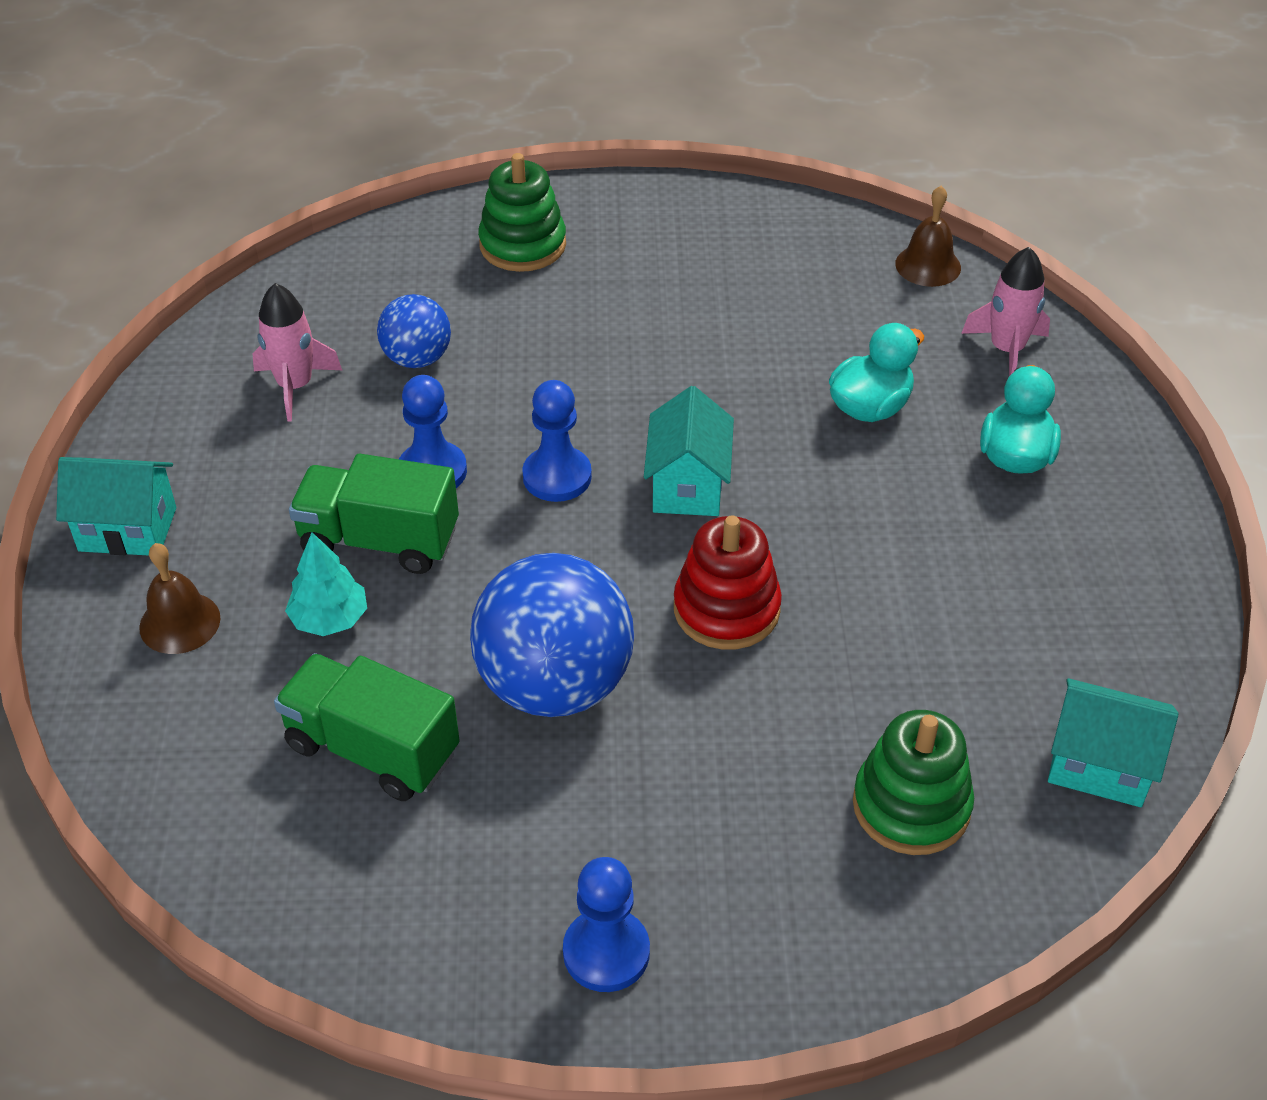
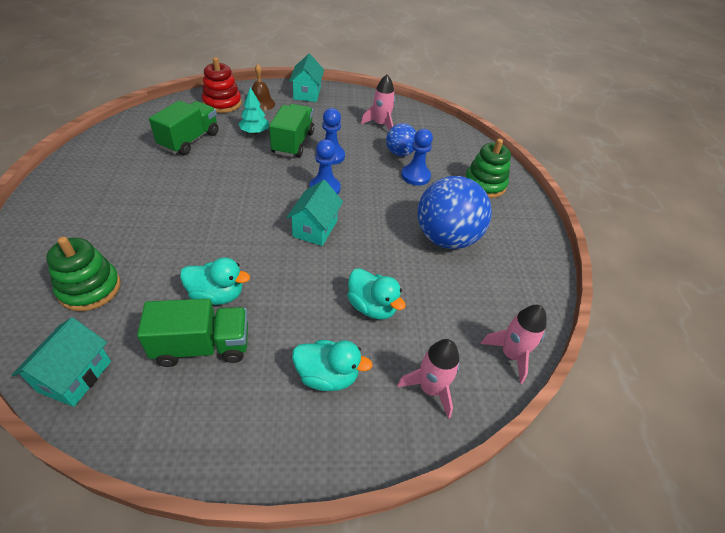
camera: 85 degrees right, 0 degrees up
blue ball [470,553,634,717] -> blue ball moved to [418,176,492,249]
blue pawn [563,857,650,992] -> blue pawn moved to [401,129,433,186]
turquoise house [644,386,734,516] -> turquoise house turned 75 degrees counterclockwise [286,180,343,246]
red stacking toy [674,516,782,650] -> red stacking toy moved to [202,57,242,113]
brown bell [895,186,961,287] -> pink rocket [481,305,547,384]
none -> green truck [137,299,248,367]
none -> turquoise duck [180,258,250,305]

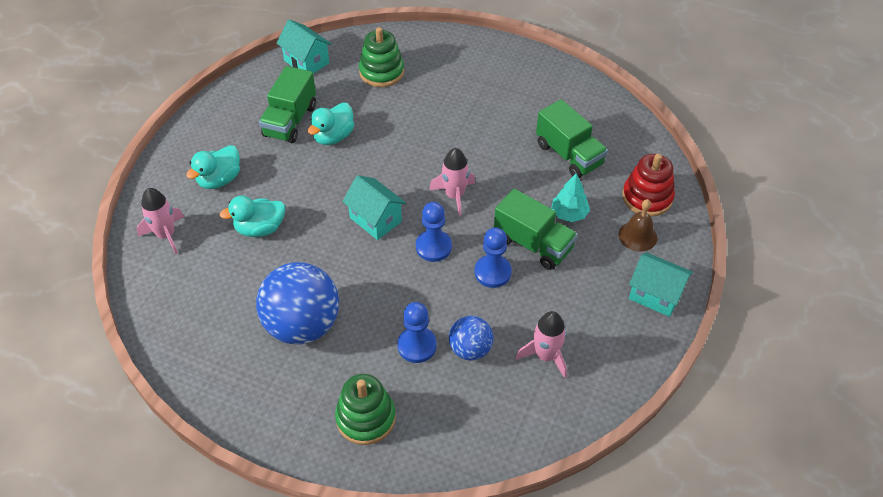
camera: 120 degrees right, 5 degrees up
pink rocket [481,305,547,384] -> pink rocket moved to [429,148,475,216]

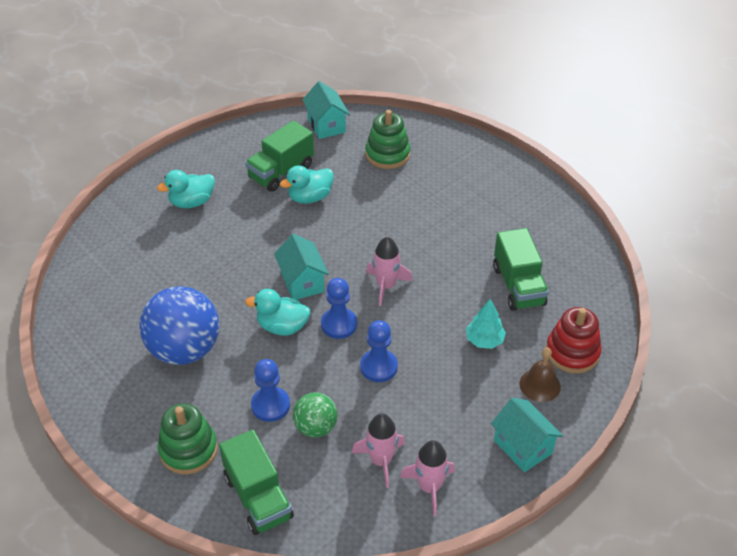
camera: 25 degrees right, 5 degrees down
pink rocket [137,188,184,254] -> pink rocket moved to [400,440,455,516]
turquoise duck [219,196,285,237] -> turquoise duck moved to [245,289,311,336]
blue ball [449,316,494,361] -> green ball [293,392,338,438]
green truck [494,189,578,270] -> green truck moved to [219,430,294,535]

